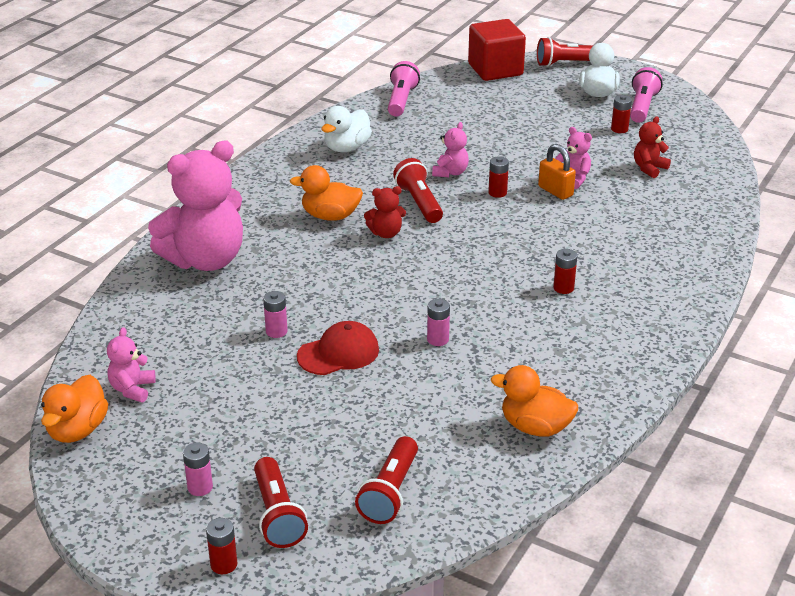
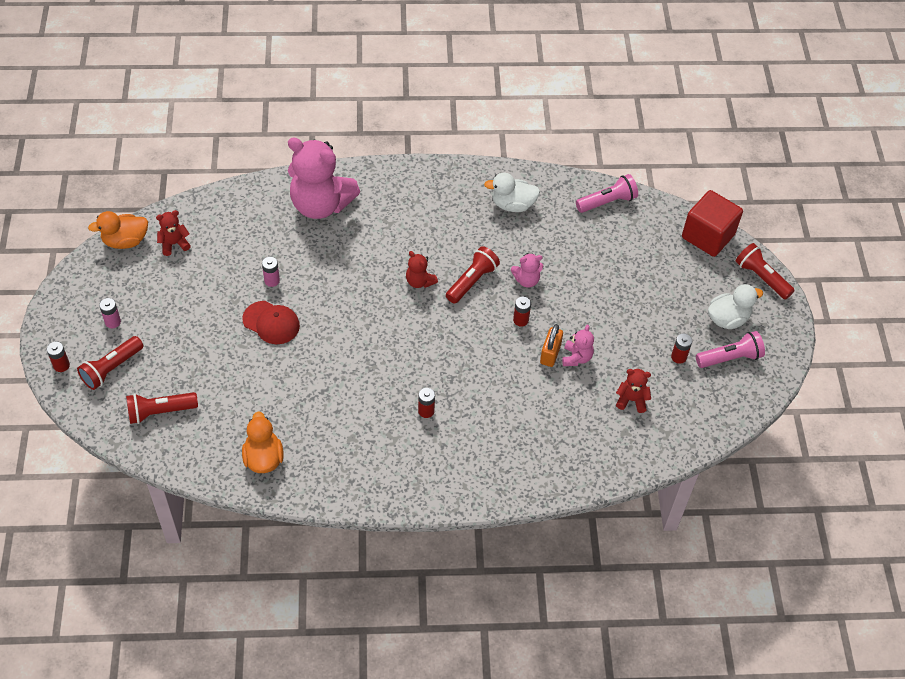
camera: 55 degrees right, 20 degrees up
pink teddy bear [107,327,156,402] -> red teddy bear [156,210,191,256]
orange duck [290,165,363,221] -> none
pink battery [427,299,450,346] -> none

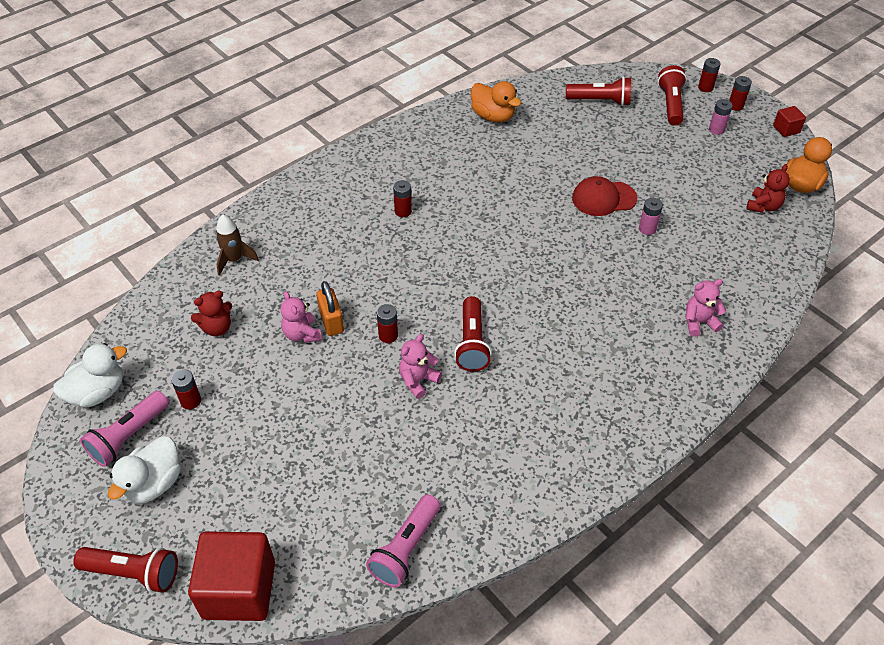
camera: 145 degrees right, 5 degrees down
red flashlight [126,392,198,424] -> red flashlight turned 60 degrees clockwise [566,76,631,106]
pink teddy bear [288,137,360,219] -> pink teddy bear [686,279,726,337], size x0.44
red teddy bear [406,251,438,288] -> none
white duck [484,173,540,212] -> white duck moved to [53,343,127,408]
none -> brown rocket [216,215,259,276]
none -> red battery [729,76,752,111]
none -> red cube [773,106,806,137]

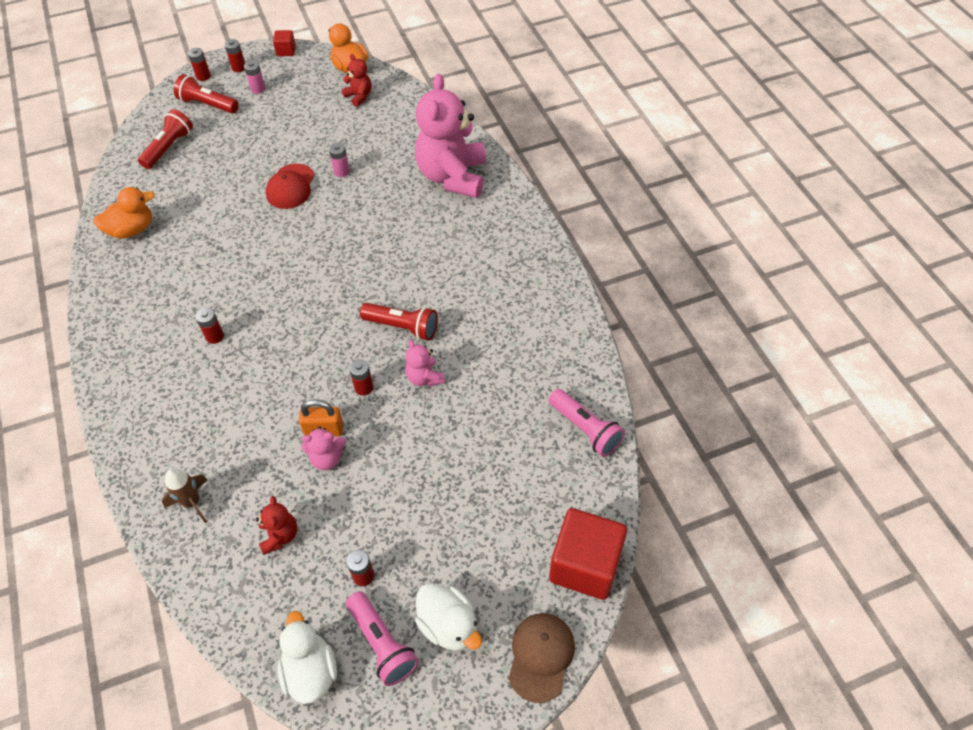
camera: 70 degrees left, 5 degrees up
red flashlight [73,547,178,593] -> brown cap [509,613,575,703]
pink teddy bear [686,279,726,337] -> pink teddy bear [415,74,486,198], size x2.28

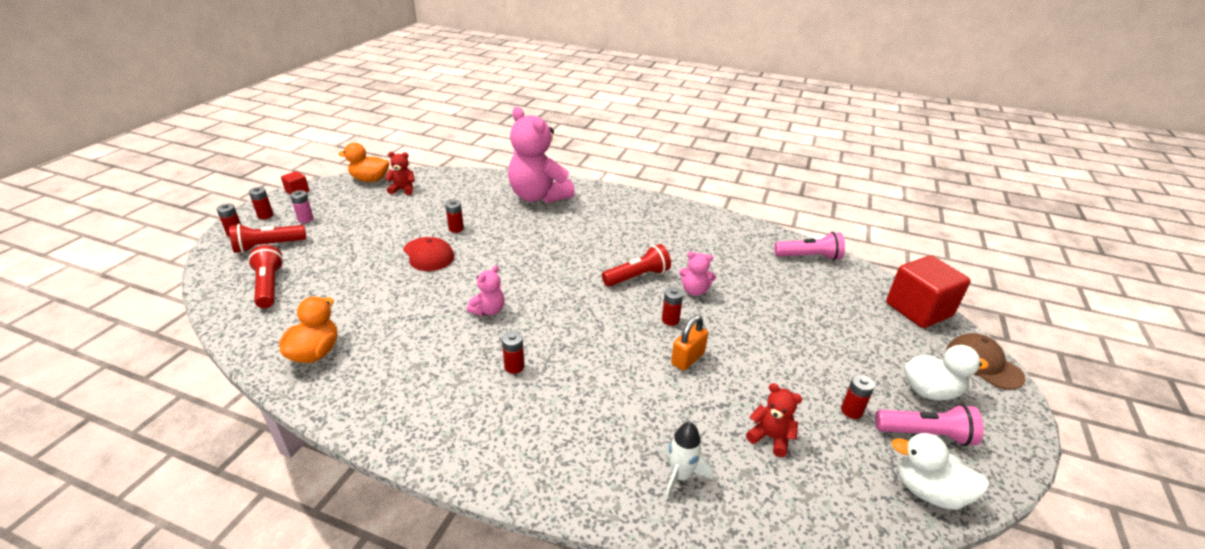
camera: 50 degrees left, 20 degrees down
brown rocket [162,468,208,523] -> white rocket [663,422,712,500]
pink teddy bear [301,426,346,470] -> pink teddy bear moved to [467,265,504,316]
pink battery [329,143,350,177] -> red battery [445,200,464,233]

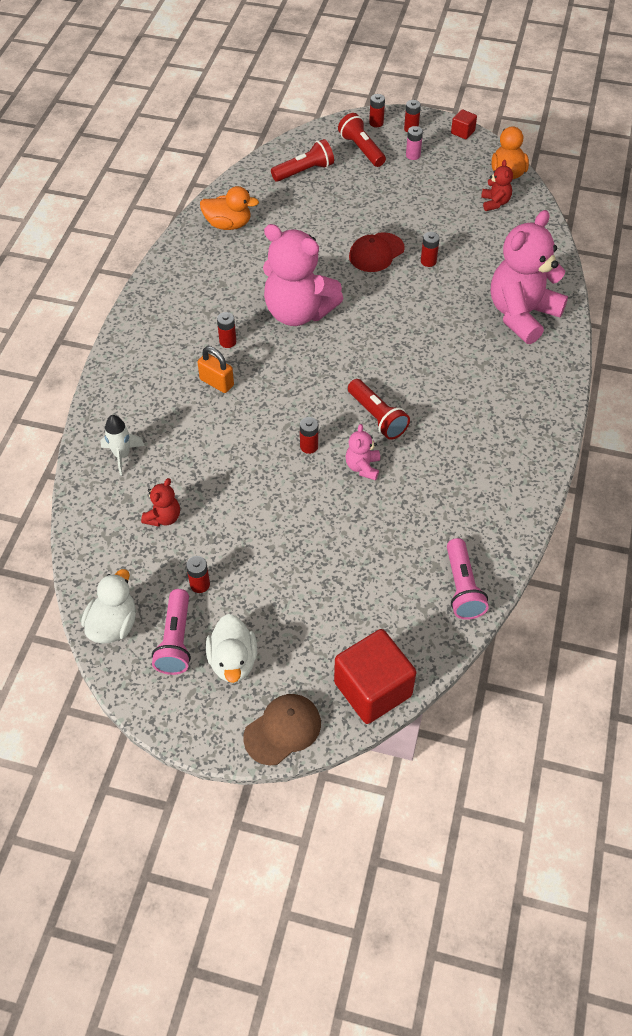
camera: 85 degrees right, 20 degrees up
pink teddy bear [467,265,504,316] -> pink teddy bear [263,224,343,326], size x2.28
orange padlock [671,315,708,371] -> orange padlock moved to [197,346,234,393]

